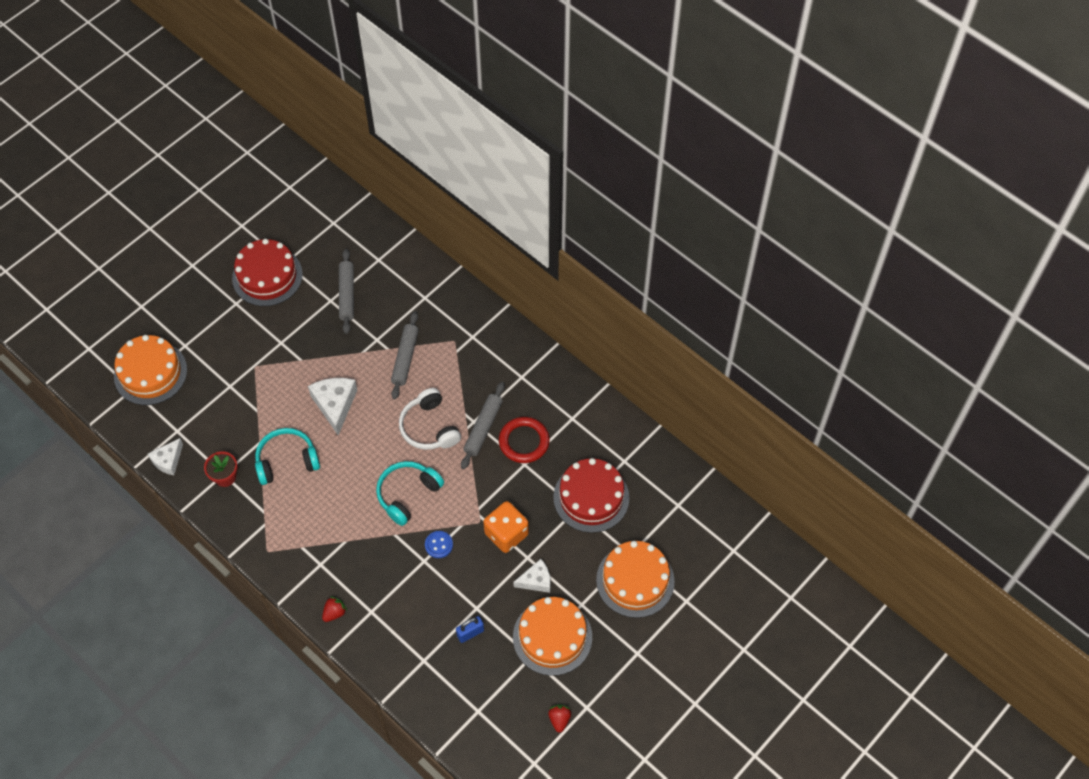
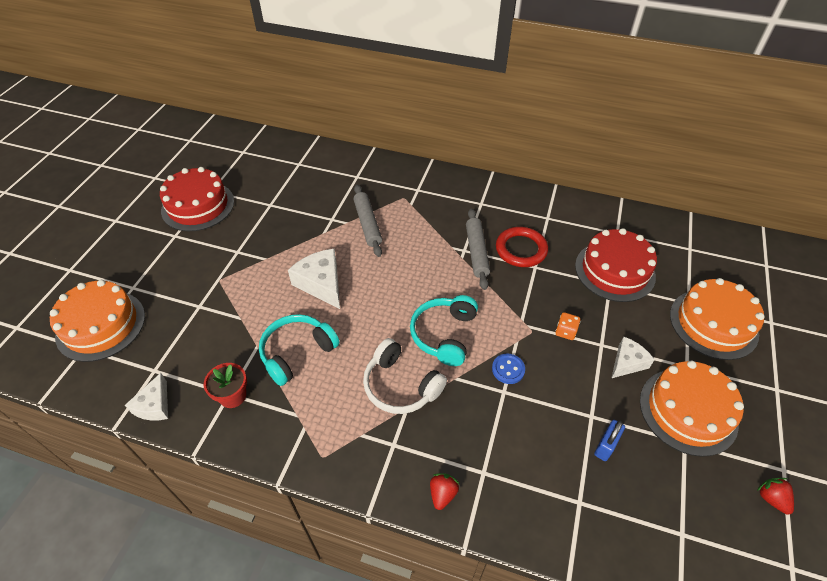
camera: 25 degrees left, 10 degrees down
grey rolling pin [339,249,354,334] -> none
white headphones [399,388,461,450] -> white headphones moved to [363,338,447,414]
orange dice [483,501,529,553] -> orange dice [556,312,580,340], size x0.50

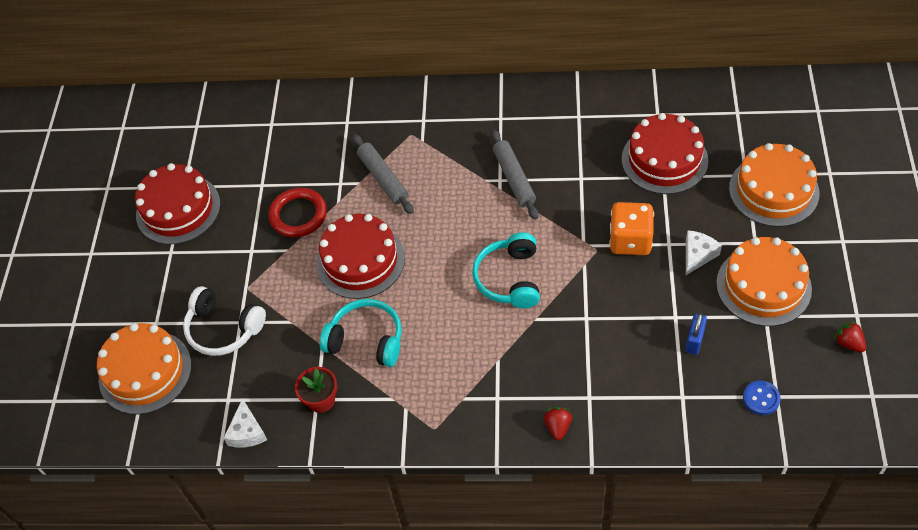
camera: 10 degrees left, 5 degrees up
turquoise headphones [259,314,340,386] -> turquoise headphones turned 75 degrees clockwise [320,299,402,367]
white cheese [288,249,340,309] -> red cake [316,214,405,299]
white headphones [363,338,447,414] -> white headphones moved to [183,286,266,356]
blue button [492,354,525,384] -> blue button moved to [743,381,781,415]
red ring [496,227,548,267] -> red ring moved to [268,188,327,237]
orange dice [556,312,580,340] -> orange dice [609,202,654,255], size x2.01

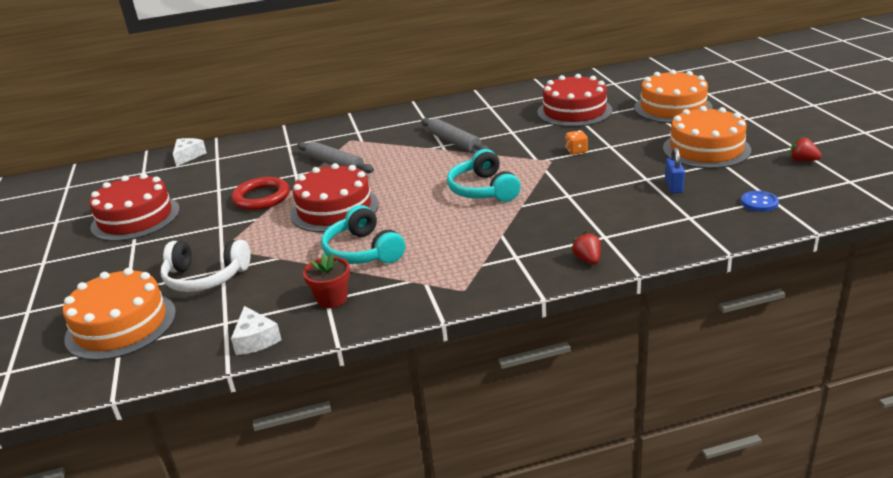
camera: 20 degrees left, 25 degrees down
turquoise headphones [320,299,402,367] -> turquoise headphones turned 120 degrees counterclockwise [322,205,405,264]
orange dice [609,202,654,255] -> orange dice [565,130,588,155], size x0.50
white cheese [686,230,722,275] -> white cheese moved to [173,138,207,167]

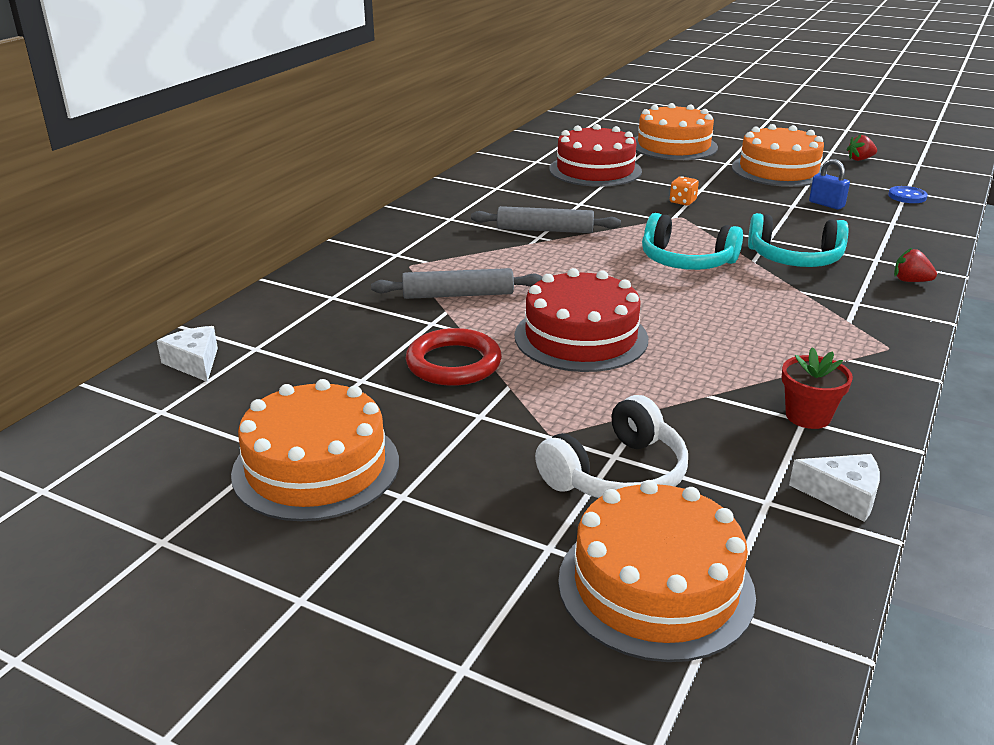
camera: 50 degrees left, 0 degrees up
red cake [89,173,180,241] -> orange cake [231,379,399,521]
turquoise headphones [322,205,405,264] -> turquoise headphones moved to [748,213,848,267]

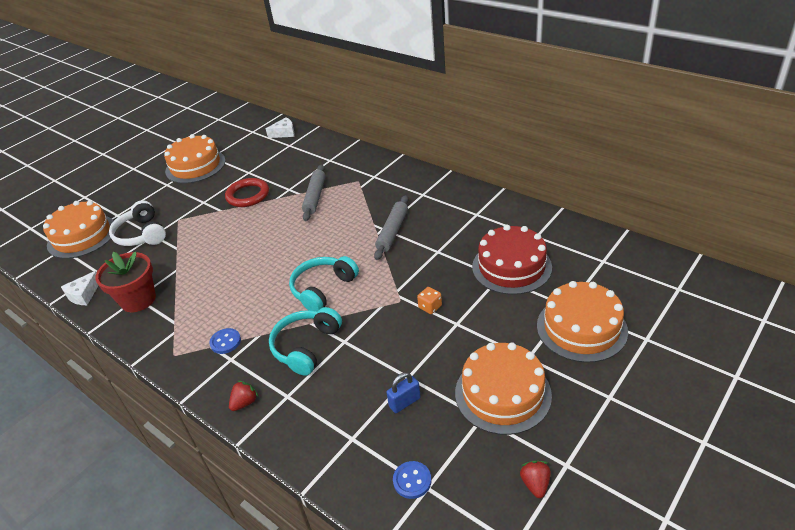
camera: 105 degrees right, 10 degrees up
red cake [515,268,648,372] -> none
red flower pot [782,347,853,429] -> red flower pot [95,251,156,312], size x1.57
none -> blue button [209,328,241,354]

